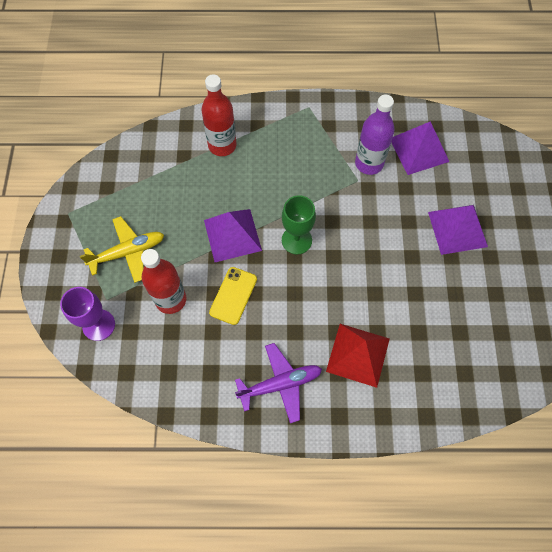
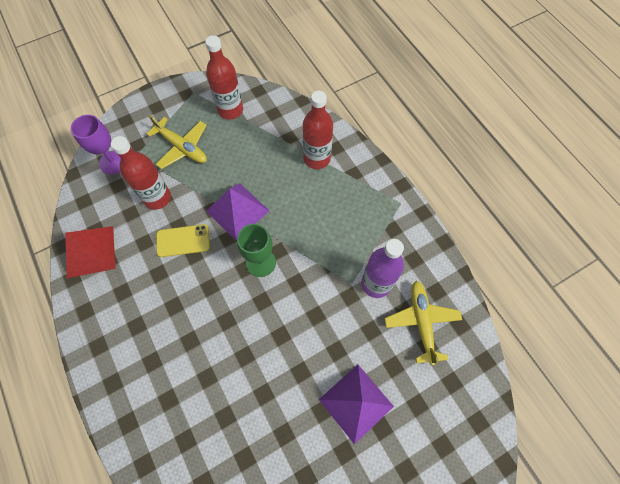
camera: 60 degrees right, 0 degrees up
purple plane [235,343,322,423] -> none
red pyramid [326,324,390,388] -> red pyramid moved to [65,226,115,278]
purple pyramid [391,121,449,175] -> yellow plane [385,281,462,365]
none -> red bottle [205,35,243,120]

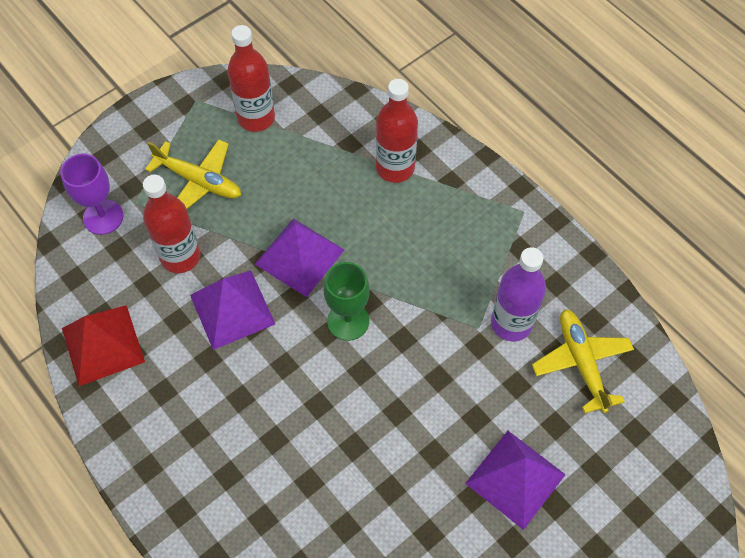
camera: 10 degrees left, 5 degrees down
yellow phone [156,224,210,257] -> purple pyramid [190,271,275,350]

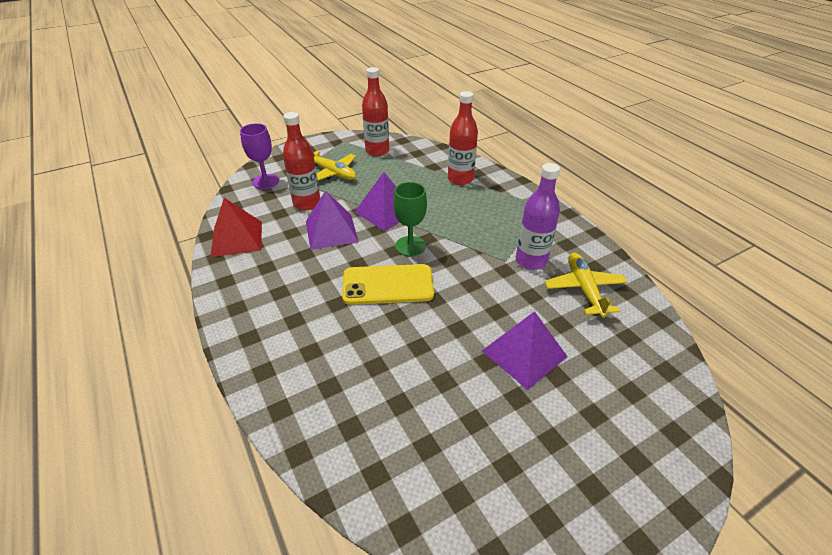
camera: 10 degrees right, 20 degrees down
none -> yellow phone [342,264,434,305]

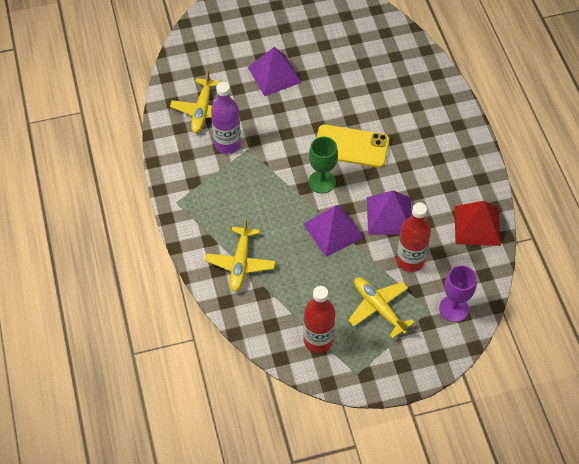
camera: 165 degrees left, 15 degrees up
red bottle [448,91,478,185] -> yellow plane [205,218,275,292]

